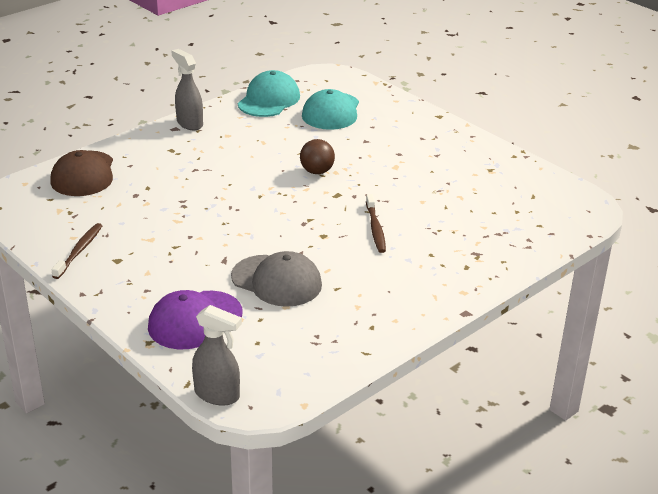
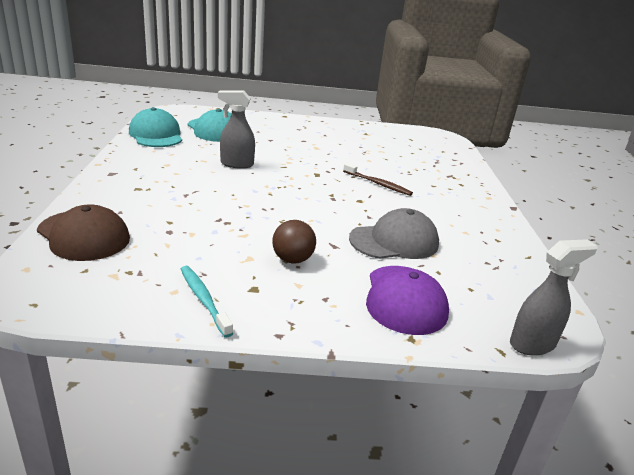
camera: 50 degrees left, 5 degrees down
brown toothbrush [51,223,103,279] -> turquoise toothbrush [181,266,233,338]
grey spray bottle [172,49,203,130] -> grey spray bottle moved to [218,90,255,169]
brown ball [300,139,335,174] -> brown ball moved to [272,220,316,263]

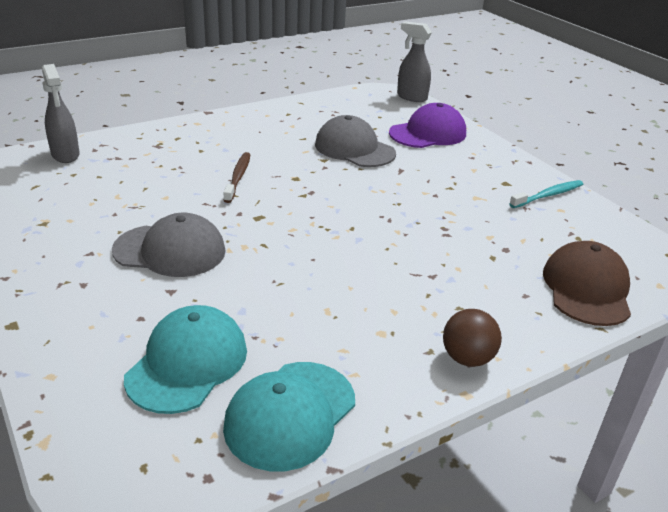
camera: 120 degrees left, 5 degrees up
turquoise toothbrush [181,266,233,338] -> turquoise toothbrush turned 150 degrees counterclockwise [509,180,583,208]
grey spray bottle [218,90,255,169] -> grey spray bottle moved to [42,64,80,163]
brown ball [272,220,316,263] -> brown ball moved to [443,309,502,367]
none -> grey cap [112,212,226,277]

